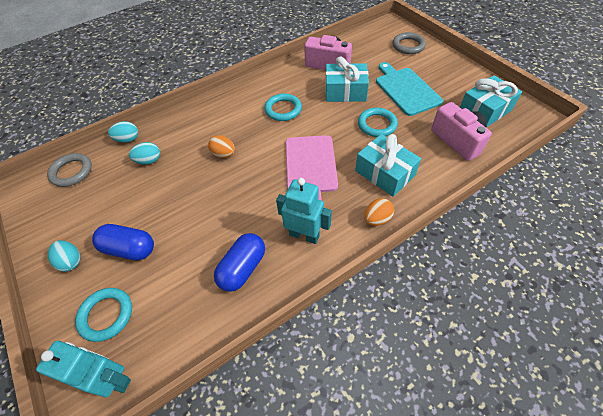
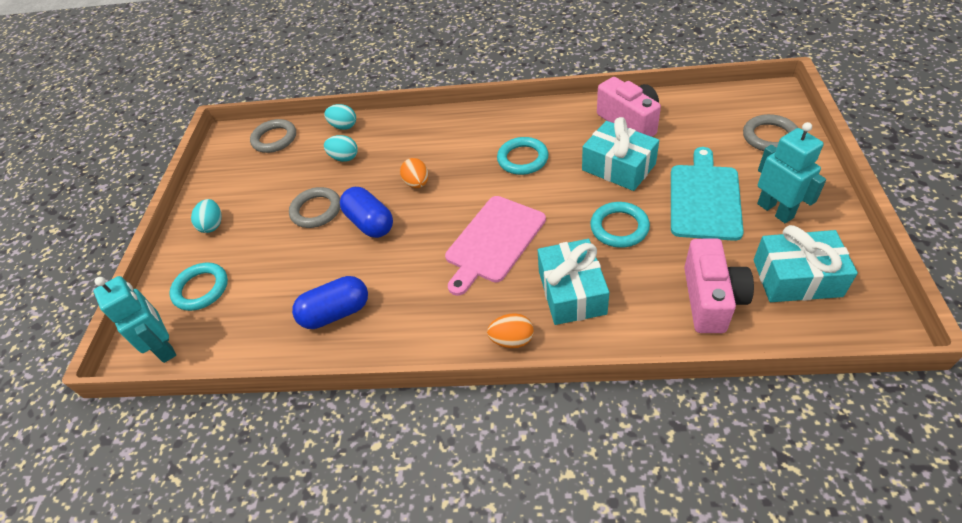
camera: 40 degrees right, 5 degrees down
blue capsule [92,224,154,260] -> blue capsule moved to [340,187,393,238]
turquoise robot [276,178,332,244] -> turquoise robot moved to [757,122,826,223]
none -> grey ring [289,187,340,228]

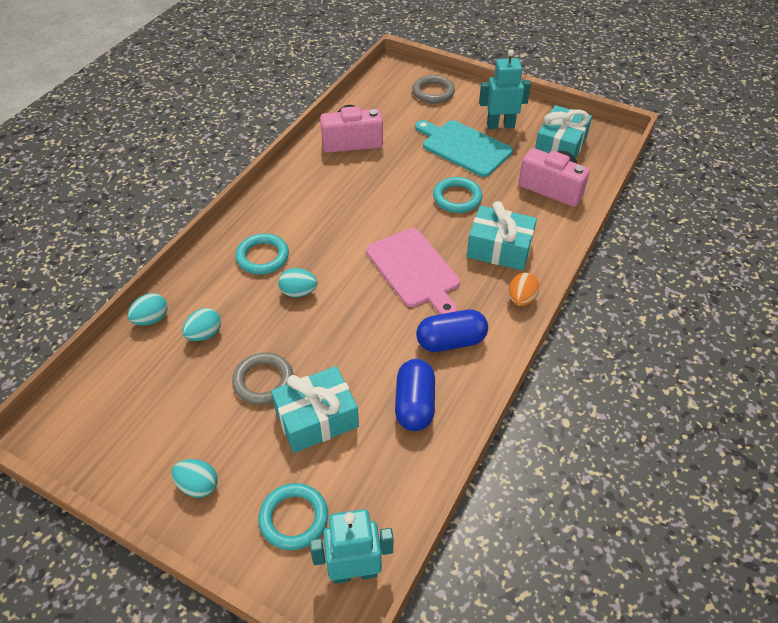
camera: 70 degrees left, 0 degrees up
grey ring [250,119,296,153] -> none
blue capsule [340,187,393,238] -> blue capsule moved to [416,309,488,352]
orange egg [400,158,429,188] -> turquoise egg [278,268,317,297]
turquoise ring [497,137,549,175] -> turquoise ring moved to [236,234,289,274]
turquoise gift [582,117,659,191] -> turquoise gift moved to [271,366,359,453]

